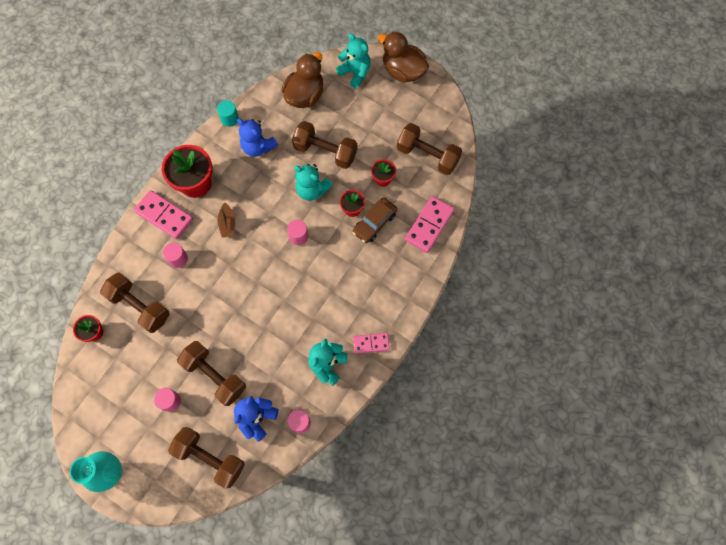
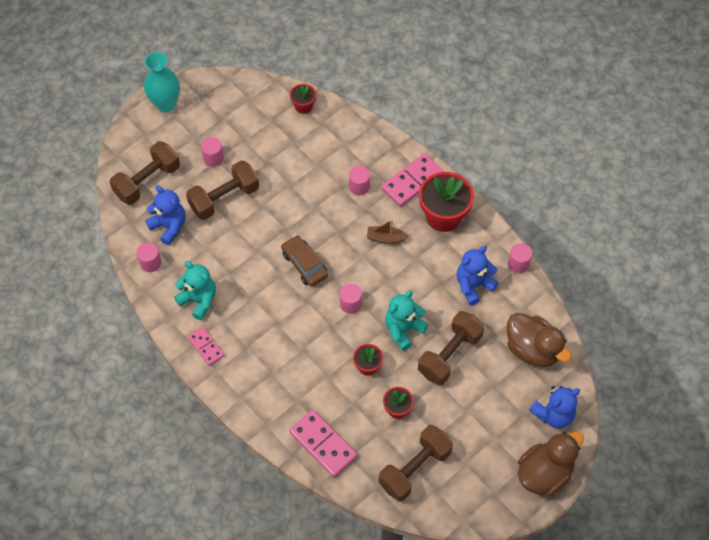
camera: 105 degrees right, 10 degrees down
brown dumbbell [100,272,169,333] -> none
turquoise cylinder [217,100,239,127] -> pink cylinder [508,243,532,273]
turquoise teddy bear [336,33,371,88] -> blue teddy bear [529,386,580,429]
brown car [353,198,397,243] -> brown car moved to [281,235,328,287]
pink domino [353,333,390,354] -> pink domino turned 45 degrees counterclockwise [188,327,224,366]

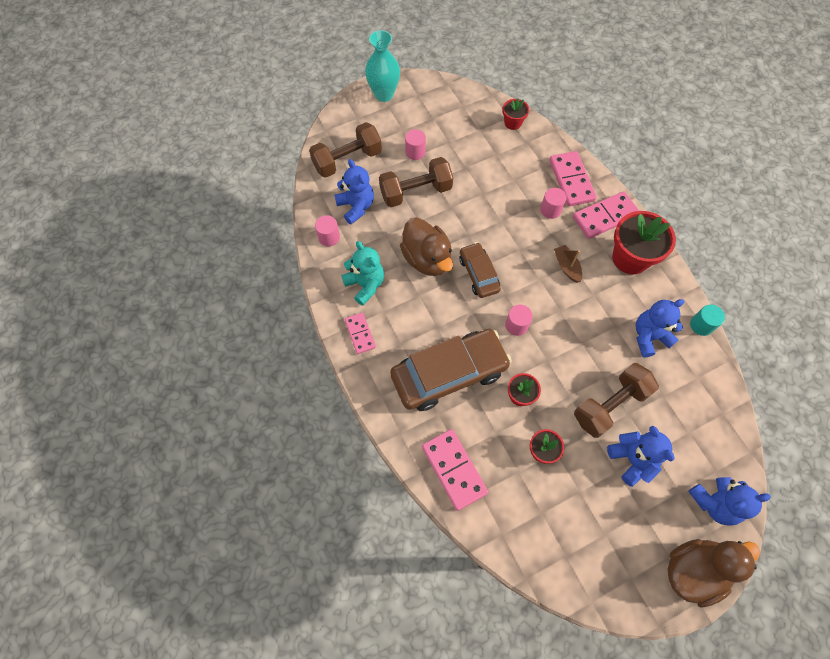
camera: 15 degrees right, 5 degrees up
brown boat [367,219,409,244] -> brown boat turned 45 degrees clockwise [554,245,582,283]
brown dumbbell [379,425,453,502] -> none
turquoise teddy bear [385,290,428,351] -> none
brown duck [507,313,572,367] -> brown duck moved to [400,217,453,276]
pink cylinder [508,243,532,273] -> turquoise cylinder [690,305,725,336]
none -> brown car [390,329,512,411]
none -> pink domino [549,151,597,206]
none -> blue teddy bear [607,426,674,487]

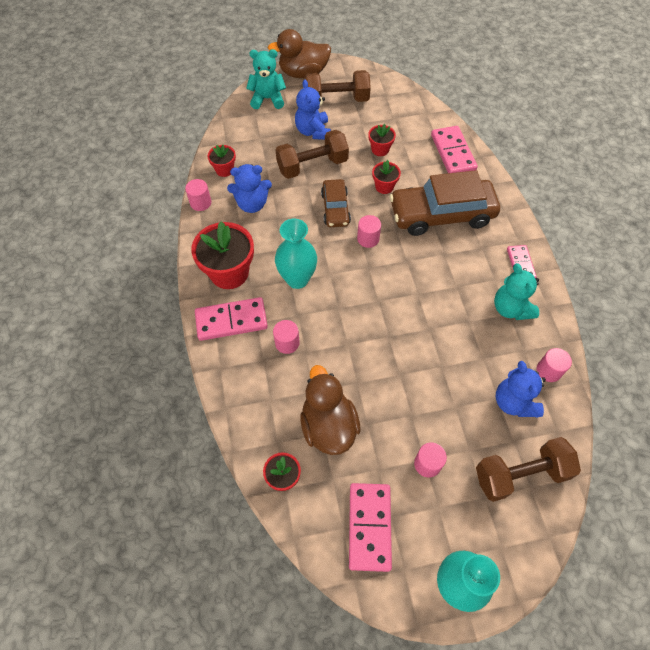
camera: 165 degrees left, 5 degrees down
brown dumbbell [379,157,453,207] -> brown dumbbell moved to [305,70,371,102]
brown duck [400,217,453,276] -> brown duck moved to [300,365,361,455]
brown car [459,242,501,298] -> brown car moved to [321,179,351,227]
pink domino [549,151,597,206] -> pink domino moved to [349,483,392,572]
brown boat [554,245,582,283] -> turquoise vase [275,219,317,289]
blue teddy bear [688,477,771,526] -> turquoise teddy bear [246,49,286,109]
turquoise cylinder [690,305,725,336] -> pink cylinder [185,179,211,211]
none -> red flower pot [208,145,236,177]

